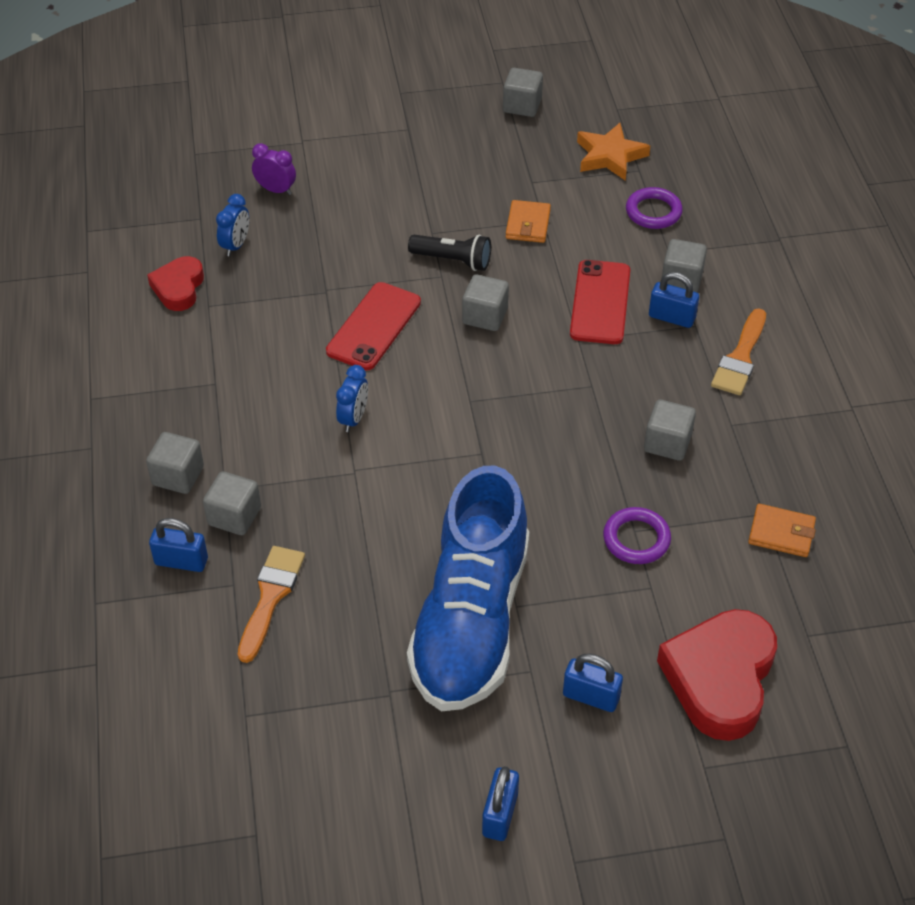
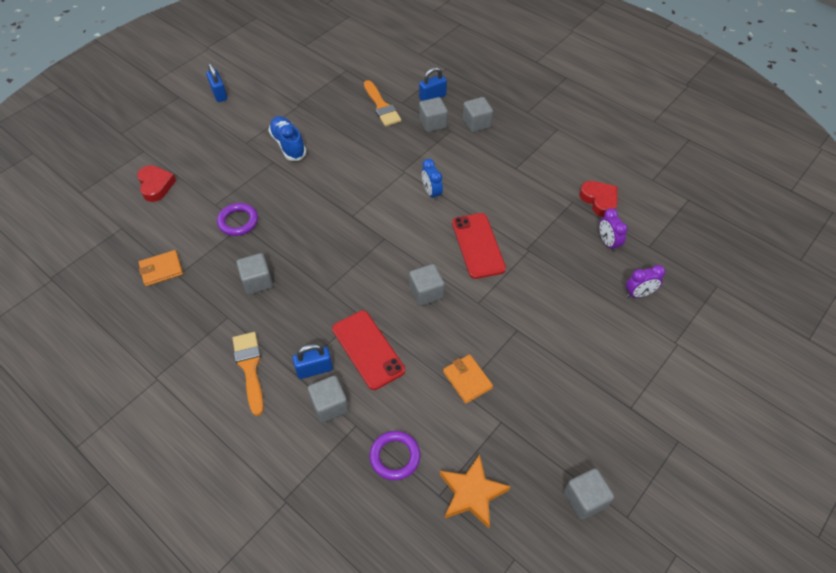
camera: 140 degrees right, 5 degrees up
blue clock [216,194,249,256] -> purple clock [599,208,628,252]
blue shoe [407,465,529,711] -> blue shoe [268,116,306,161], size x0.48
black flashlight [408,234,491,271] -> none
blue padlock [563,654,623,712] -> none
red heart [657,609,777,741] -> red heart [137,165,176,202], size x0.57

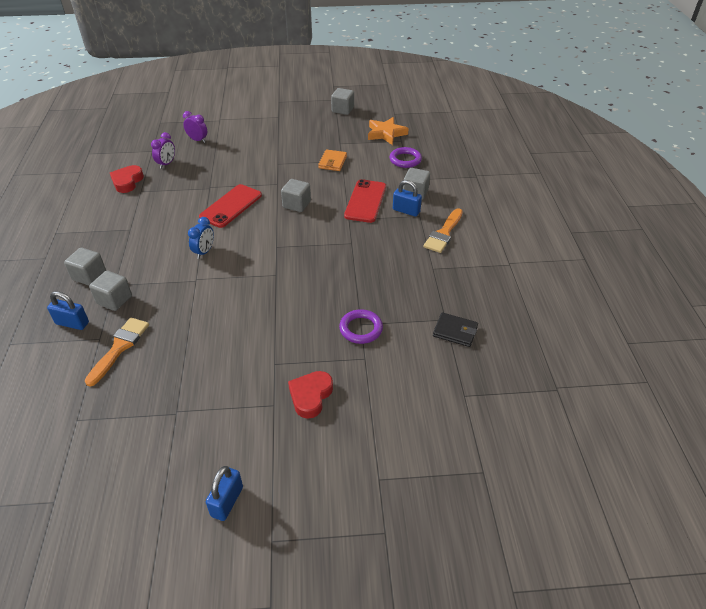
camera: 135 degrees left, 10 degrees down
red heart [137,165,176,202] -> red heart moved to [288,371,333,419]
orange wallet [139,250,183,286] -> black wallet [433,312,478,347]
grey cube [236,253,273,295] -> none
blue shoe [268,116,306,161] -> none

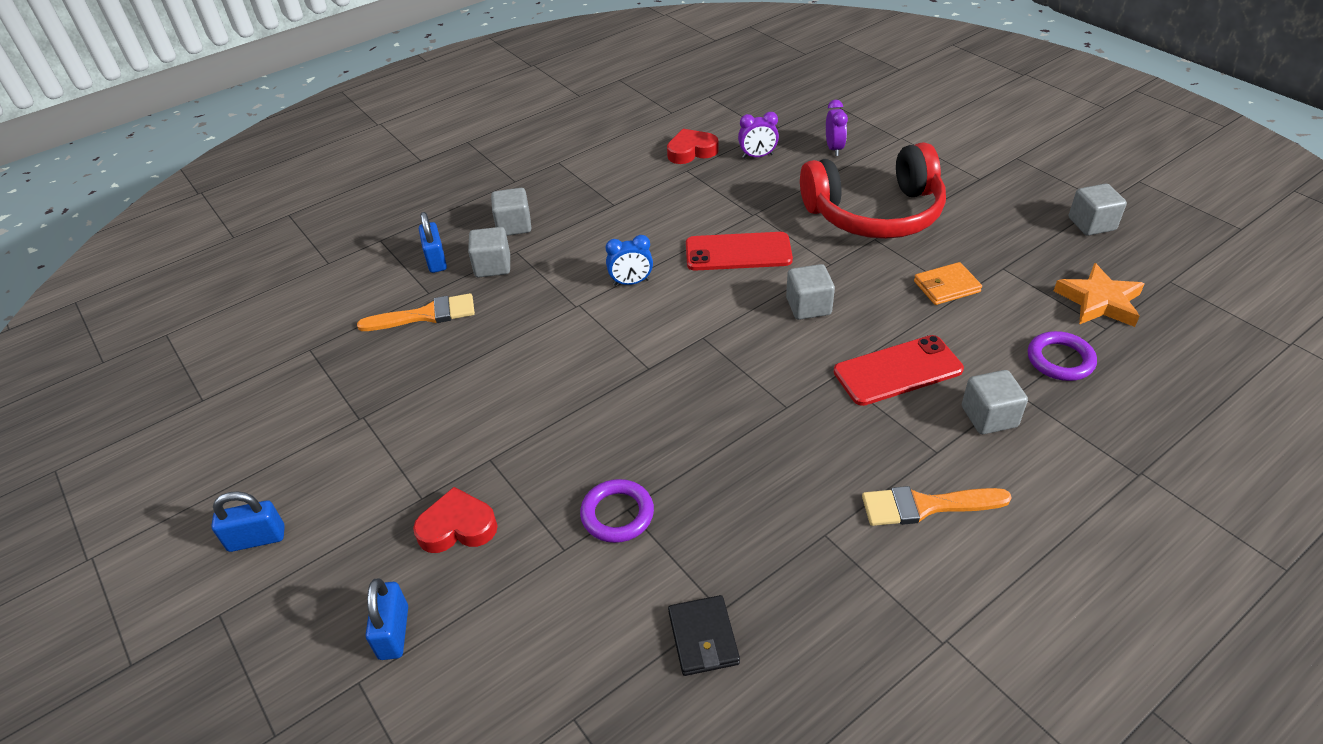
camera: 60 degrees right, 0 degrees up
blue padlock [393,180,422,217] -> blue padlock moved to [366,578,408,660]
none -> red headphones [800,142,946,239]

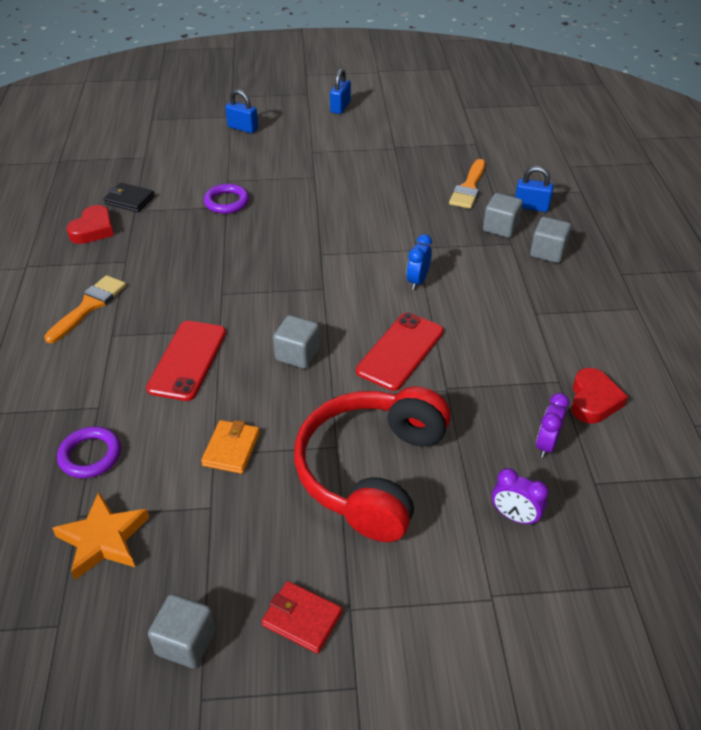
camera: 120 degrees right, 0 degrees up
red heart [413,487,498,553] -> red heart moved to [67,205,114,244]
grey cube [962,370,1028,434] -> none
none -> red wallet [262,581,342,654]

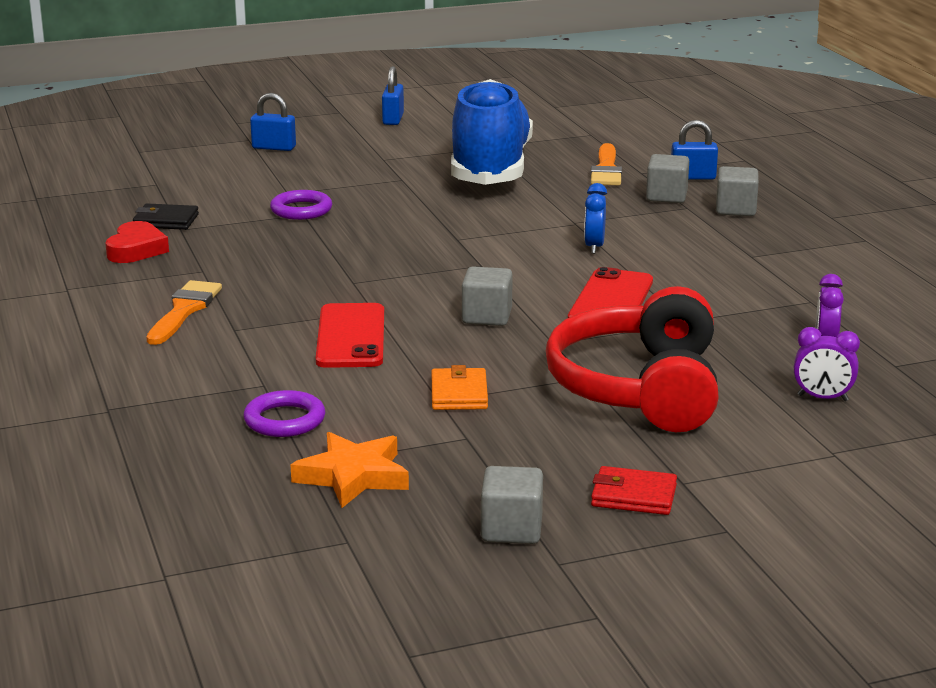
camera: 15 degrees left, 20 degrees down
red heart [571,368,628,424] -> none
none -> blue shoe [451,79,533,185]

